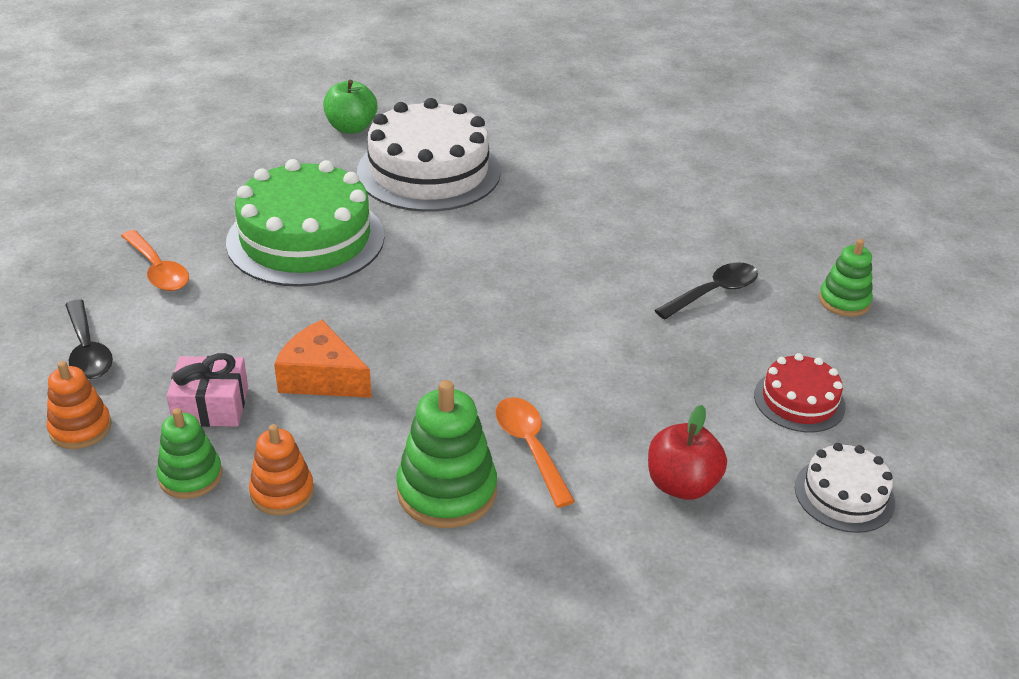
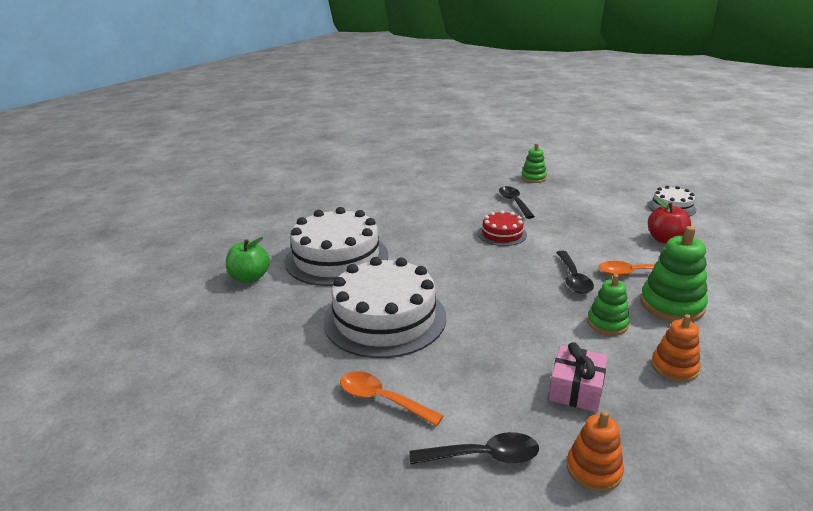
camera: 65 degrees left, 10 degrees down
orange spoon [121,230,189,291] -> orange spoon turned 135 degrees counterclockwise [340,371,443,426]
green stacking toy [157,408,222,499] -> green stacking toy moved to [588,274,630,335]
green cake [226,159,384,287] -> white cake [324,257,446,358]
orange cheese [274,320,372,398] -> none
red cake [754,353,846,432] -> red cake moved to [478,210,527,246]
none -> black spoon [556,251,594,294]

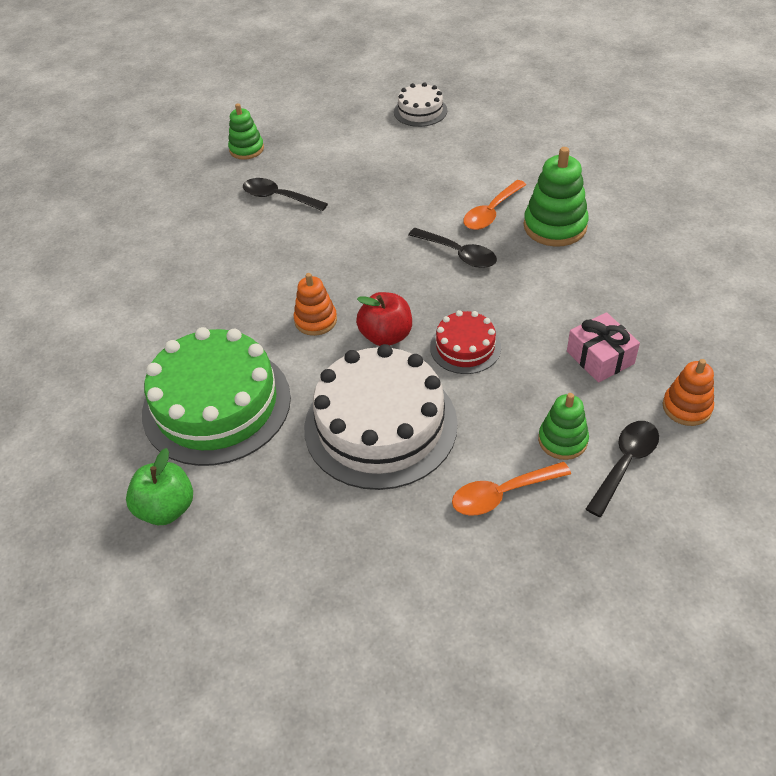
camera: 50 degrees left, 20 degrees up
white cake [285,207,388,286] -> green cake [142,327,291,466]
red cake [478,210,527,246] -> red cake moved to [430,310,501,374]
green stacking toy [588,274,630,335] -> green stacking toy moved to [538,393,589,460]
red apple [648,198,691,244] -> red apple moved to [356,292,412,346]
orange stacking toy [651,314,701,382] -> orange stacking toy moved to [294,273,337,336]

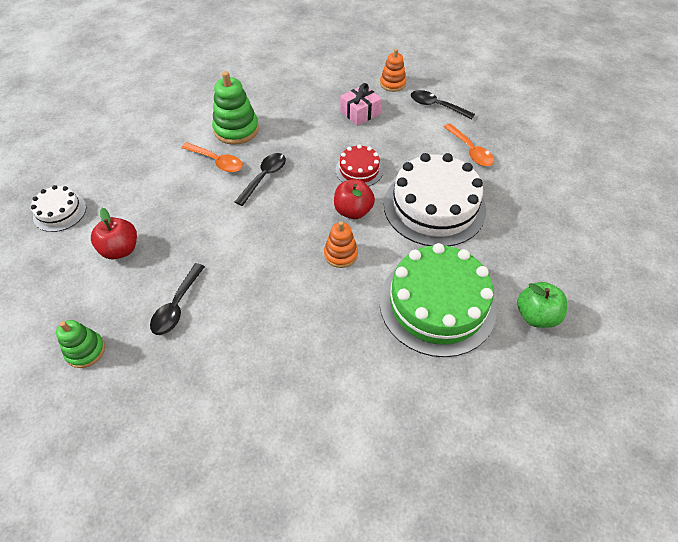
camera: 100 degrees left, 5 degrees up
green stacking toy [538,393,589,460] -> none
none -> red apple [91,208,137,259]

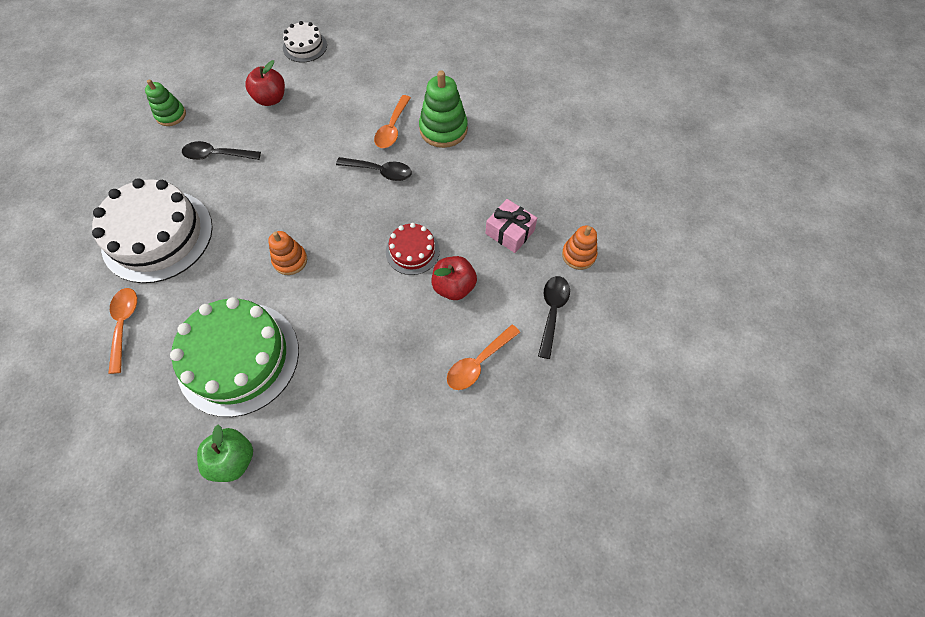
camera: 75 degrees right, 10 degrees up
red apple [334,179,375,219] -> red apple moved to [432,256,477,300]
white cake [384,153,486,246] -> white cake moved to [92,178,213,283]
none -> orange spoon [108,288,137,374]

